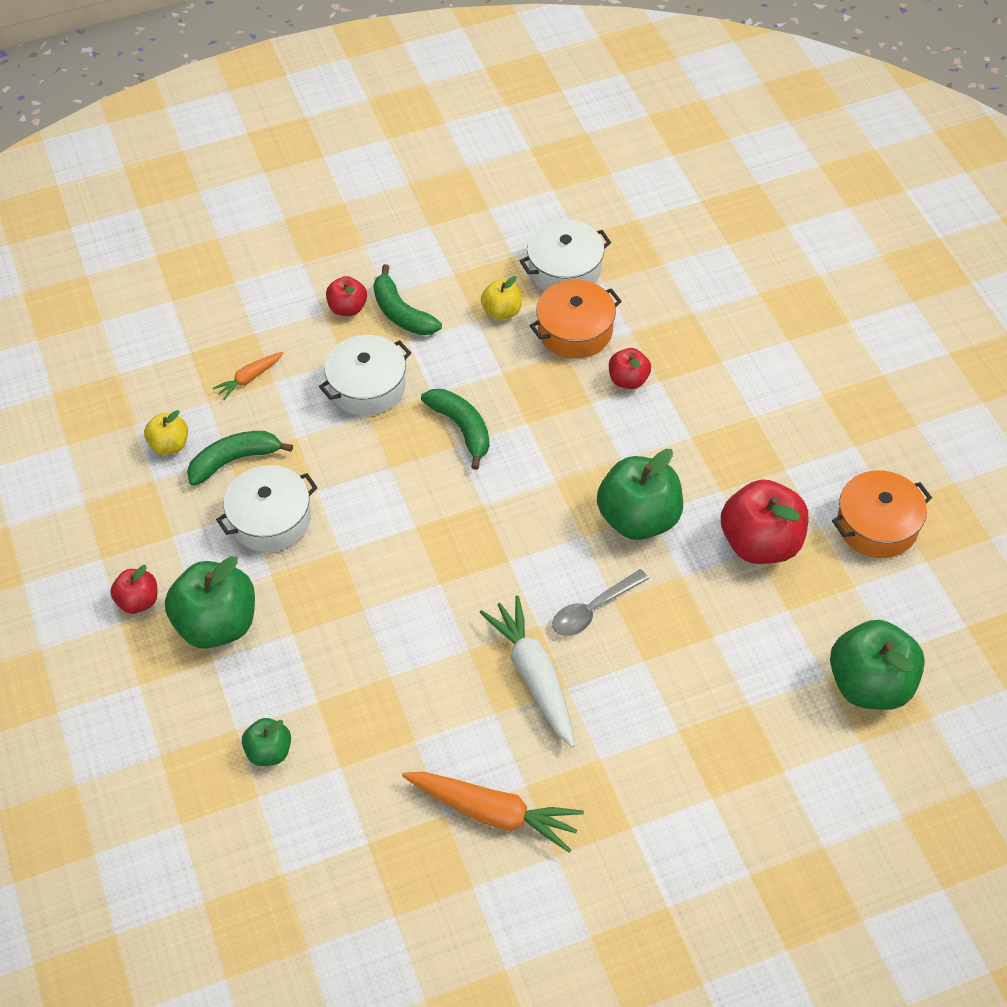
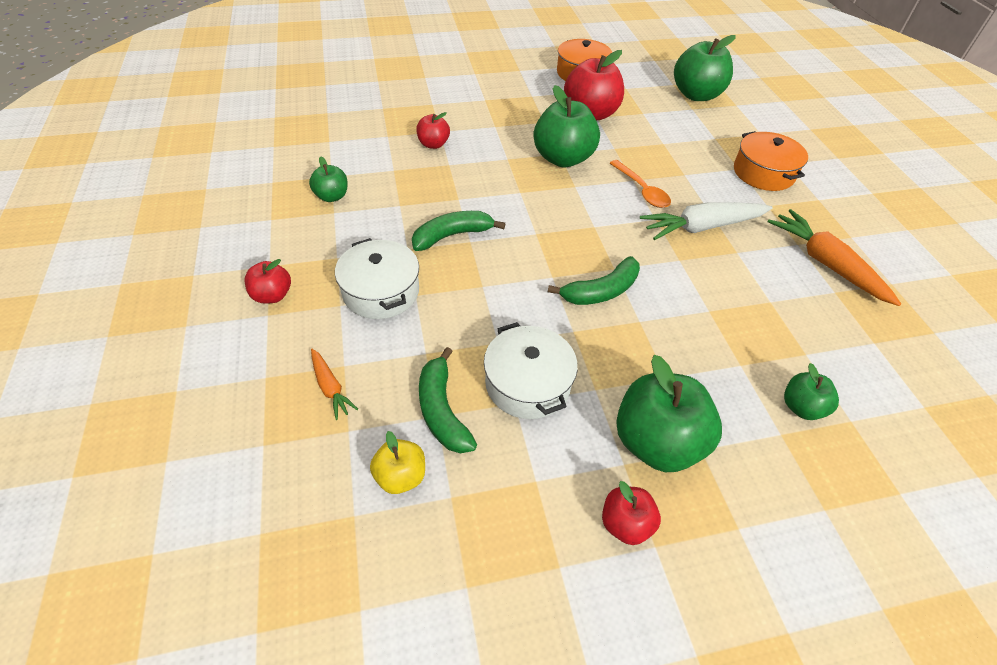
camera: 85 degrees left, 5 degrees down
green banana [373,264,442,335] -> green banana moved to [548,256,640,305]
orange carrot [402,772,584,852] -> orange carrot turned 60 degrees counterclockwise [768,209,901,306]
yellow apple [481,276,522,320] -> green apple [309,157,348,202]
white pot [520,220,611,291] -> none
orange pot [530,280,622,359] -> orange pot moved to [734,131,808,191]
grey spoon [552,569,649,636] -> orange spoon [610,160,671,208]

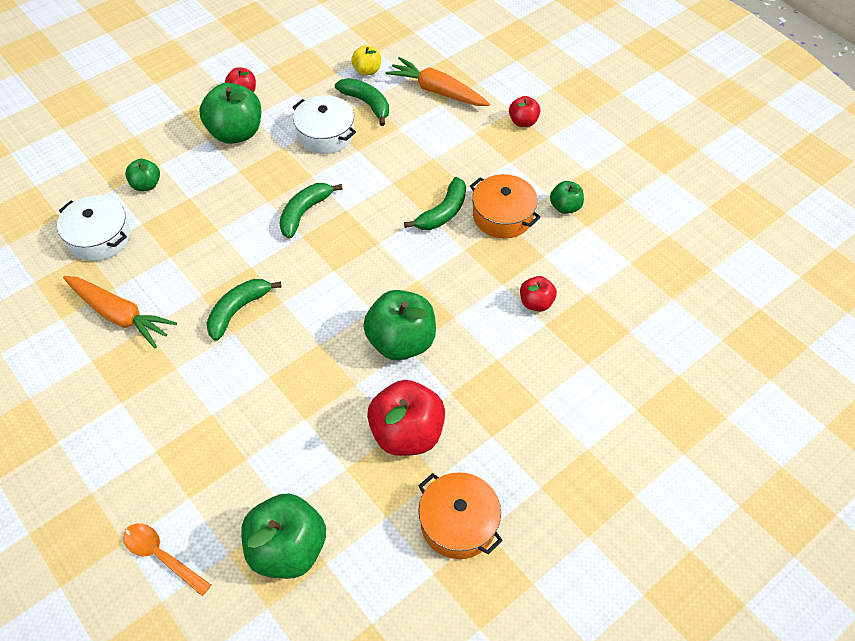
camera: 155 degrees right, 5 degrees up
orange carrot [311,349,358,420] -> orange carrot [385,57,490,106], size x1.95
white pot [335,238,419,319] -> white pot moved to [57,195,130,261]
orange spoon [610,160,671,208] -> orange spoon moved to [123,523,211,596]
white carrot [640,202,772,240] -> green banana [206,279,282,341]
orange pot [734,131,808,191] -> orange pot moved to [470,174,541,239]

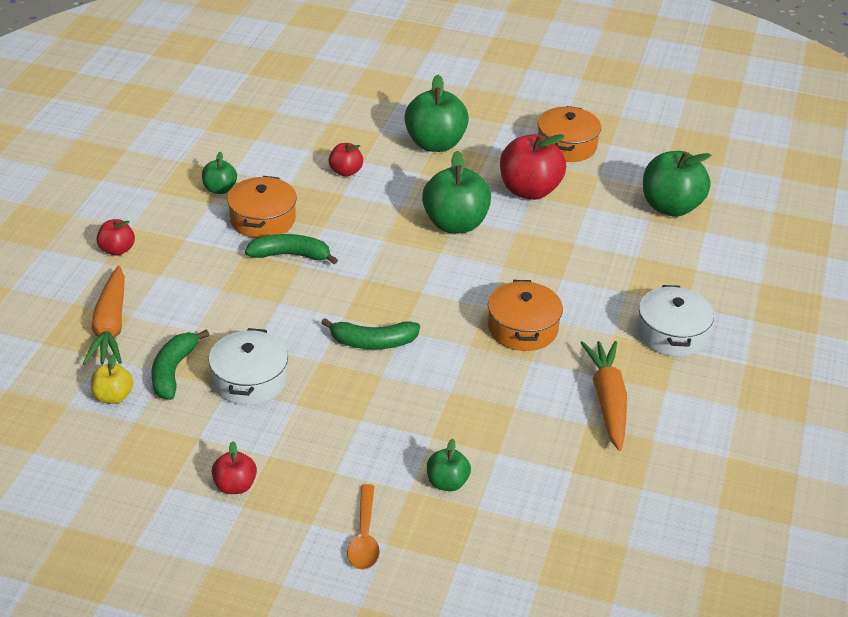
camera: 125 degrees left, 15 degrees down
white pot [57,195,130,261] -> white pot moved to [637,285,714,356]
orange spoon [123,523,211,596] -> orange spoon moved to [347,484,380,570]
green apple [199,83,261,144] -> green apple moved to [404,75,469,152]
green banana [206,279,282,341] -> orange pot [488,280,563,351]

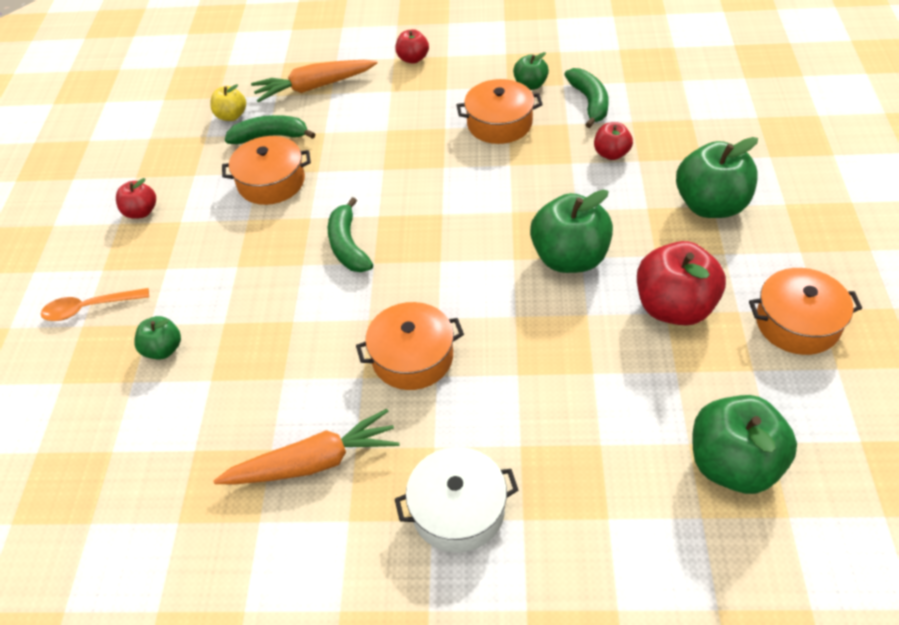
camera: 80 degrees right, 10 degrees up
white pot [208,328,288,405] -> orange pot [222,136,311,205]
green banana [245,234,338,264] -> green banana moved to [564,68,609,128]

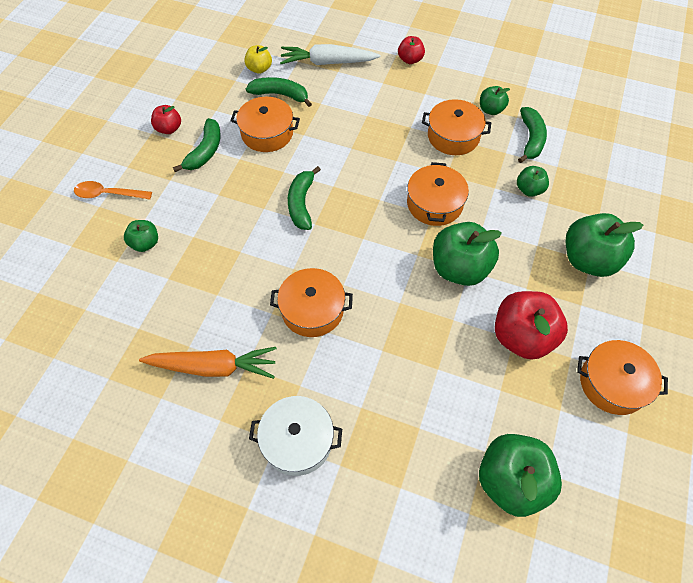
camera: 15 degrees right, 10 degrees up
orange carrot [251,60,377,102] -> white carrot [280,44,381,65]
red apple [594,122,633,160] -> green apple [517,166,549,197]
none -> green banana [173,118,221,172]
none -> orange pot [407,162,469,226]

